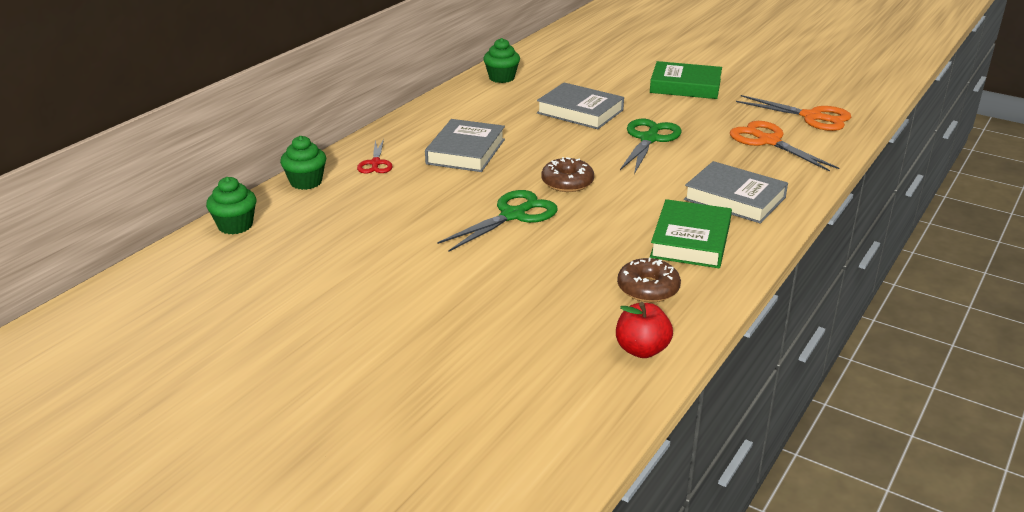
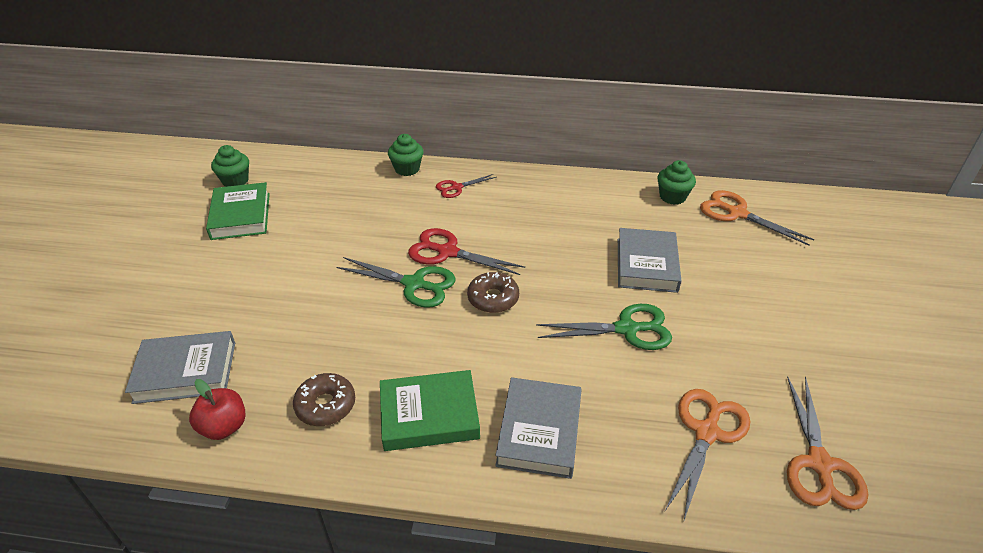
camera: 65 degrees right, 10 degrees up
green cupcake [206,177,256,234] -> green cupcake moved to [211,145,249,187]
grey book [425,119,505,172] -> grey book moved to [125,331,235,404]
green book [650,61,722,99] -> green book moved to [206,182,270,240]
none -> red scissors [408,228,525,275]
none -> orange scissors [700,190,815,246]

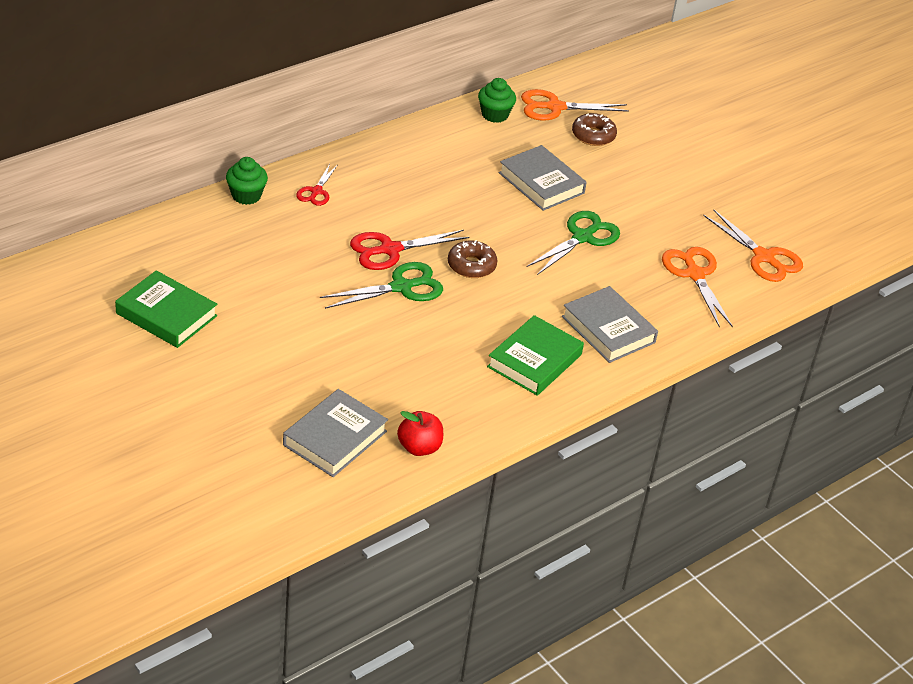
camera: 50 degrees left, 0 degrees up
green cupcake [211,145,249,187] -> none
brown donut [293,373,355,426] -> brown donut moved to [572,113,617,146]

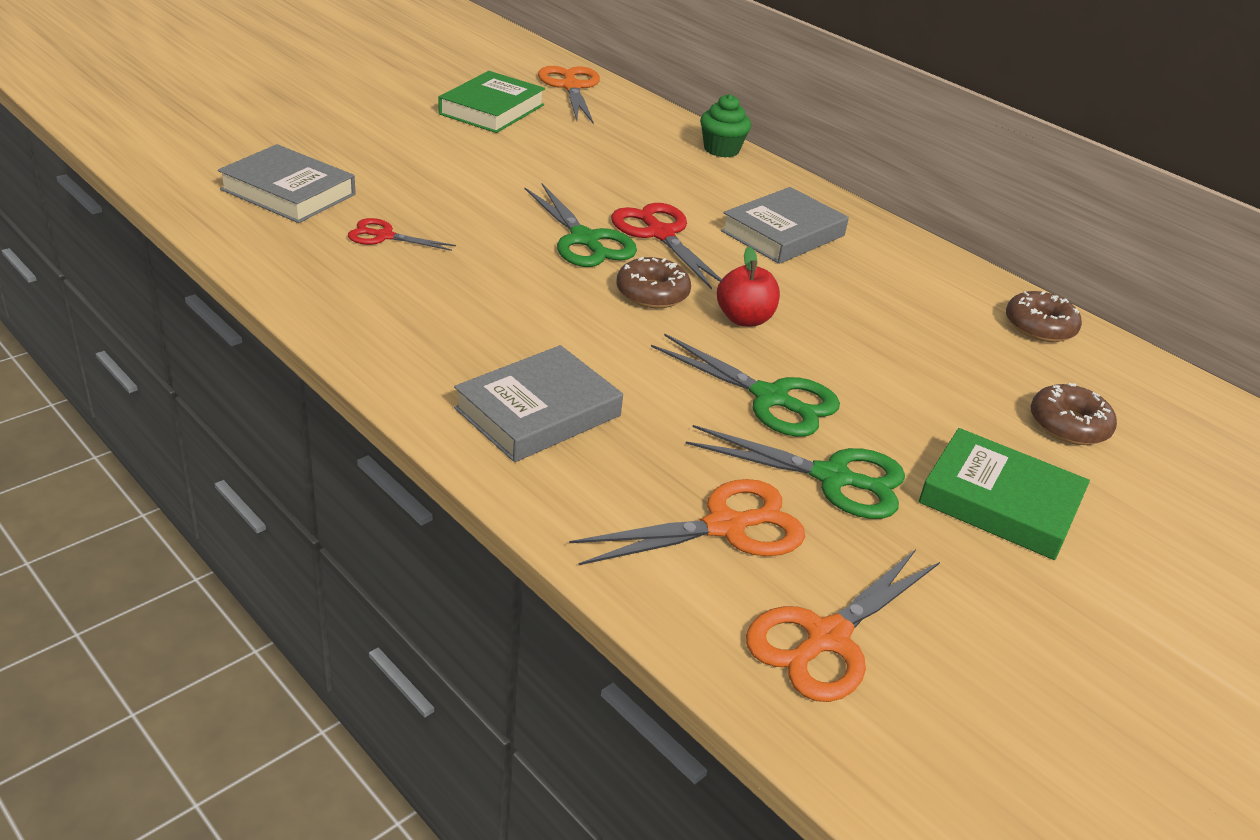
camera: 85 degrees right, 5 degrees down
red scissors [296,164,337,206] -> red scissors moved to [348,218,456,251]
red apple [397,411,443,456] -> red apple moved to [717,247,780,327]
green cupcake [478,78,516,123] -> brown donut [1006,291,1082,342]
green book [487,315,584,396] -> green book moved to [919,428,1090,560]
grey book [499,145,587,211] -> grey book moved to [721,187,849,264]
orange scissors [521,89,629,121] -> orange scissors moved to [538,66,600,124]
none -> green scissors [685,425,905,519]

